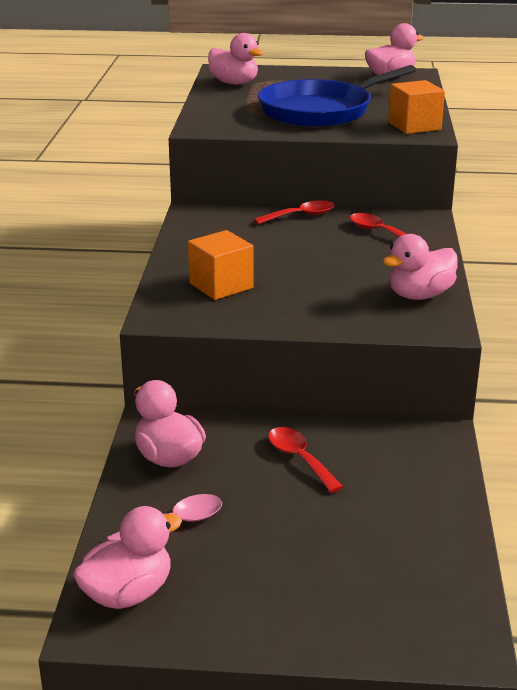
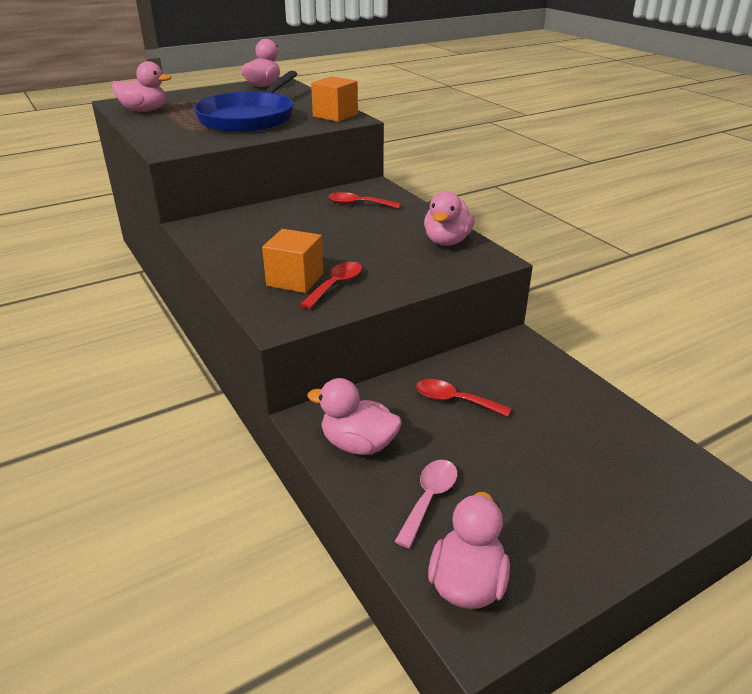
camera: 35 degrees left, 5 degrees up
red spoon [254,200,334,224] -> red spoon moved to [300,262,362,309]

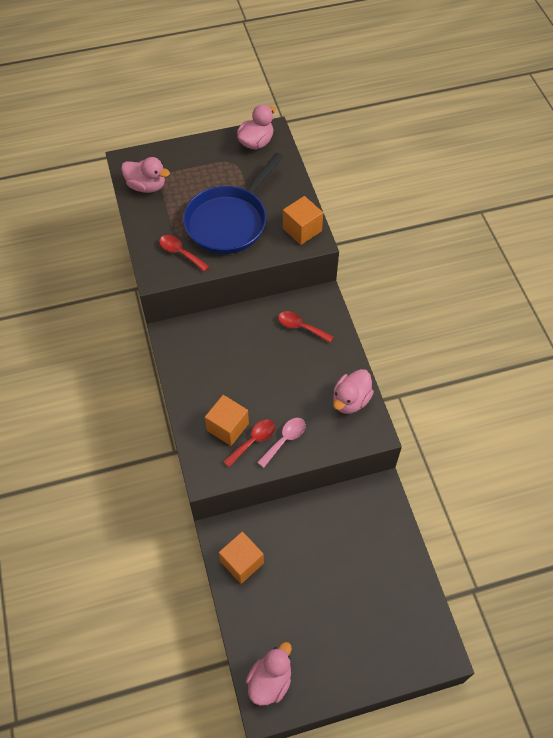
camera: 15 degrees right, 25 degrees up
pink duck [307,378,402,455] -> orange cube [219,532,264,584]
pink spoon [394,460,457,548] -> pink spoon moved to [257,418,306,468]
red spoon [416,379,511,417] -> red spoon moved to [159,235,209,272]

